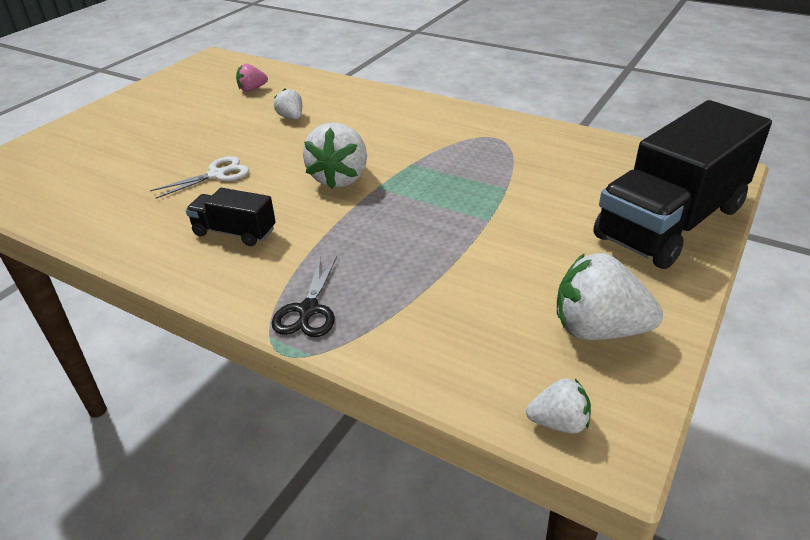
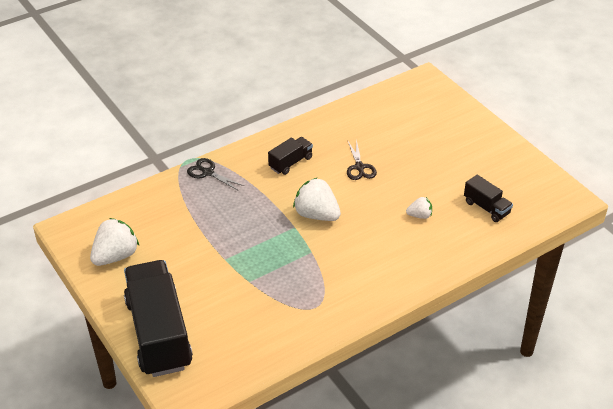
camera: 115 degrees right, 5 degrees up
white scissors [150,156,249,199] -> black scissors [347,139,377,180]
pink strawberry [236,64,268,92] -> black truck [464,175,513,222]
white strawberry [526,378,591,434] -> none

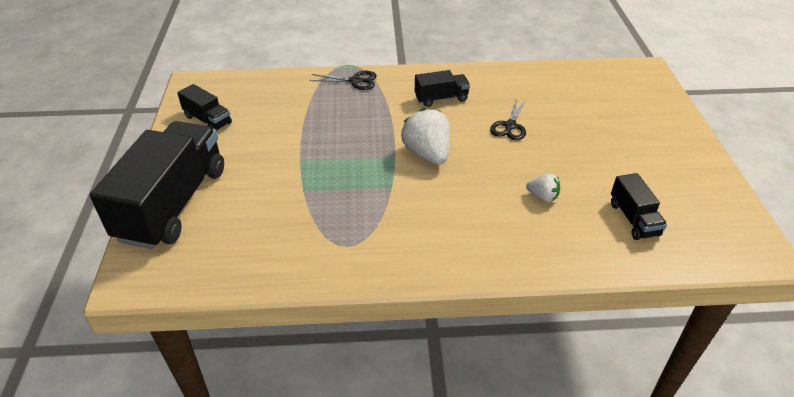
camera: 30 degrees right, 0 degrees up
white strawberry [90,218,139,266] -> black truck [177,84,232,131]
black scissors [187,158,244,190] -> black scissors turned 120 degrees clockwise [310,71,377,90]

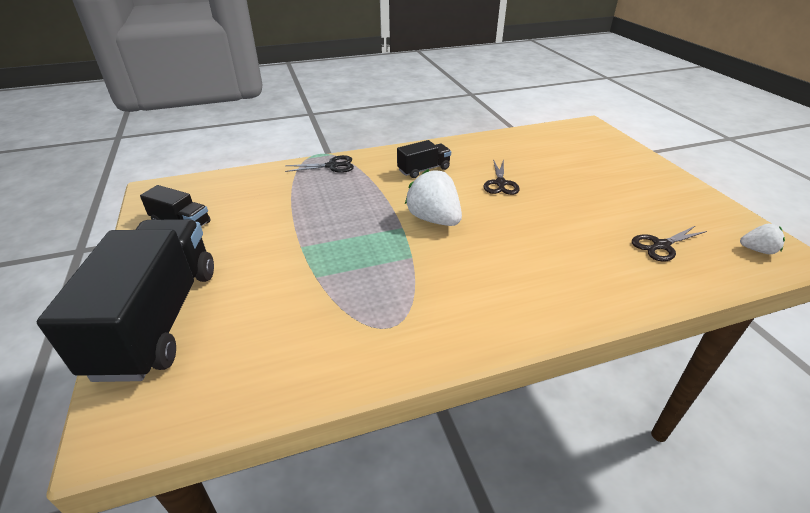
camera: 15 degrees left, 5 degrees down
white strawberry [526,174,560,202] -> white strawberry moved to [740,224,785,254]
black truck [611,173,667,240] -> black scissors [632,226,707,262]

